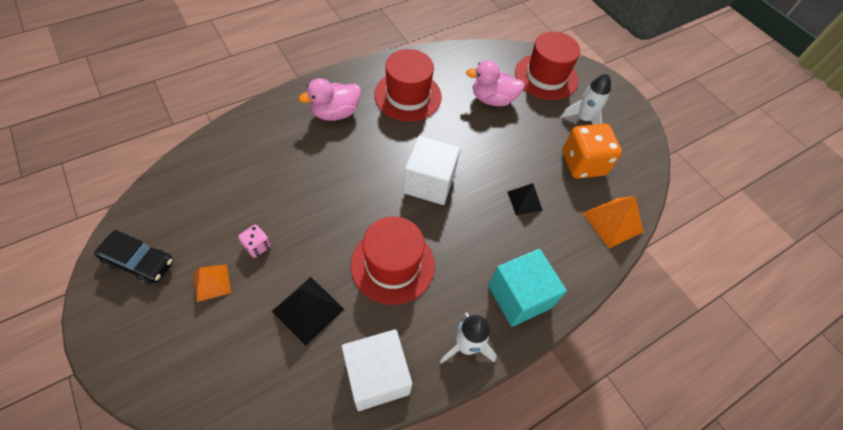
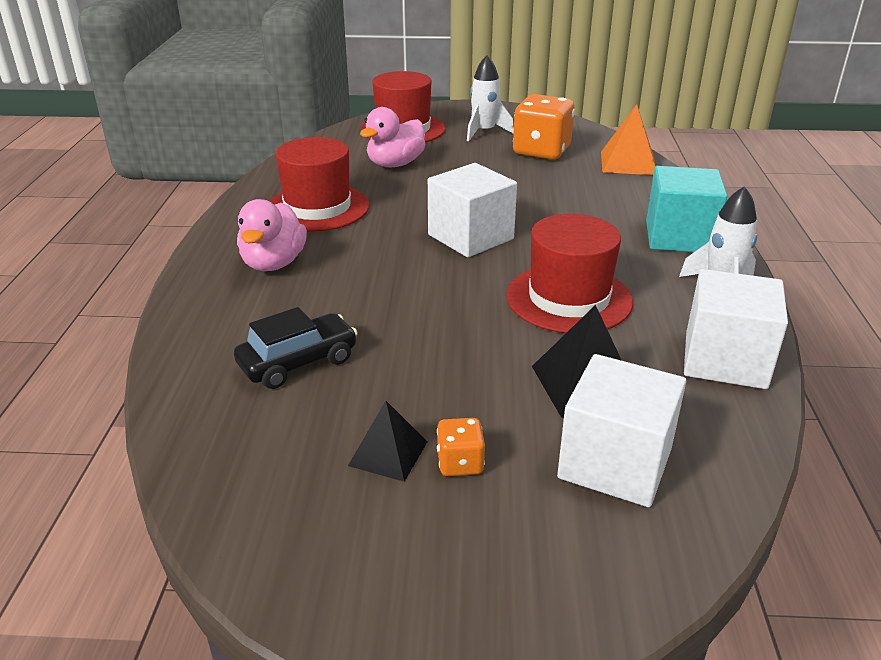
camera: 50 degrees left, 25 degrees down
black car [94,230,173,285] -> black car moved to [234,307,358,389]
orange pyramid [194,264,231,302] -> orange dice [437,418,485,476]
pink dice [238,225,271,258] -> none
black pyramid [508,183,543,215] -> black pyramid moved to [348,401,427,482]
none -> white cube [557,354,686,507]

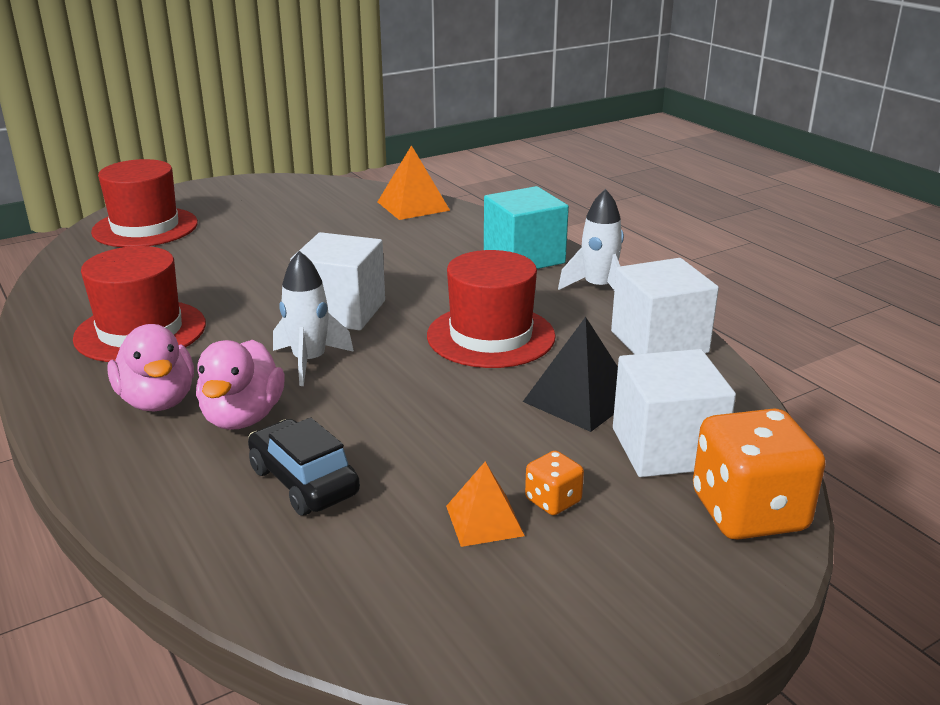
camera: 35 degrees left, 5 degrees down
black car [234,307,358,389] -> black car turned 60 degrees counterclockwise [248,417,360,516]
black pyramid [348,401,427,482] -> orange pyramid [446,462,525,547]
pink duck [360,107,426,167] -> pink duck moved to [196,340,285,430]
white rocket [467,55,514,142] -> white rocket moved to [273,251,354,386]
orange dice [513,94,575,160] -> orange dice moved to [693,408,826,540]

